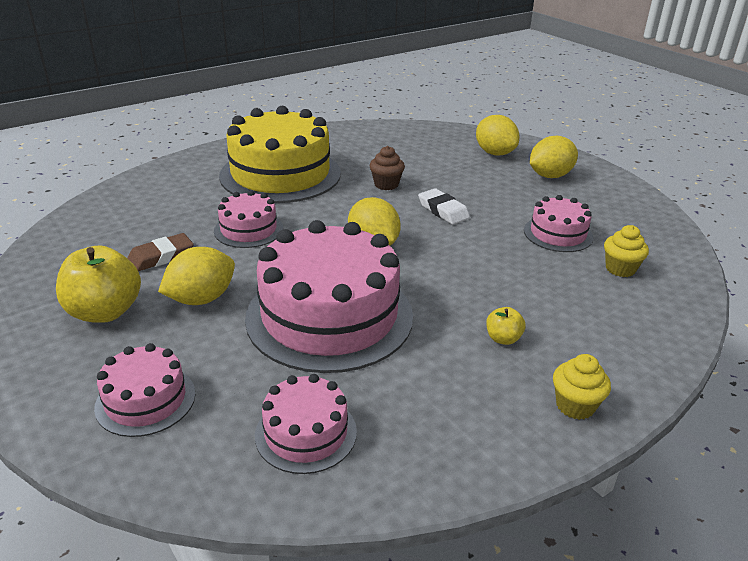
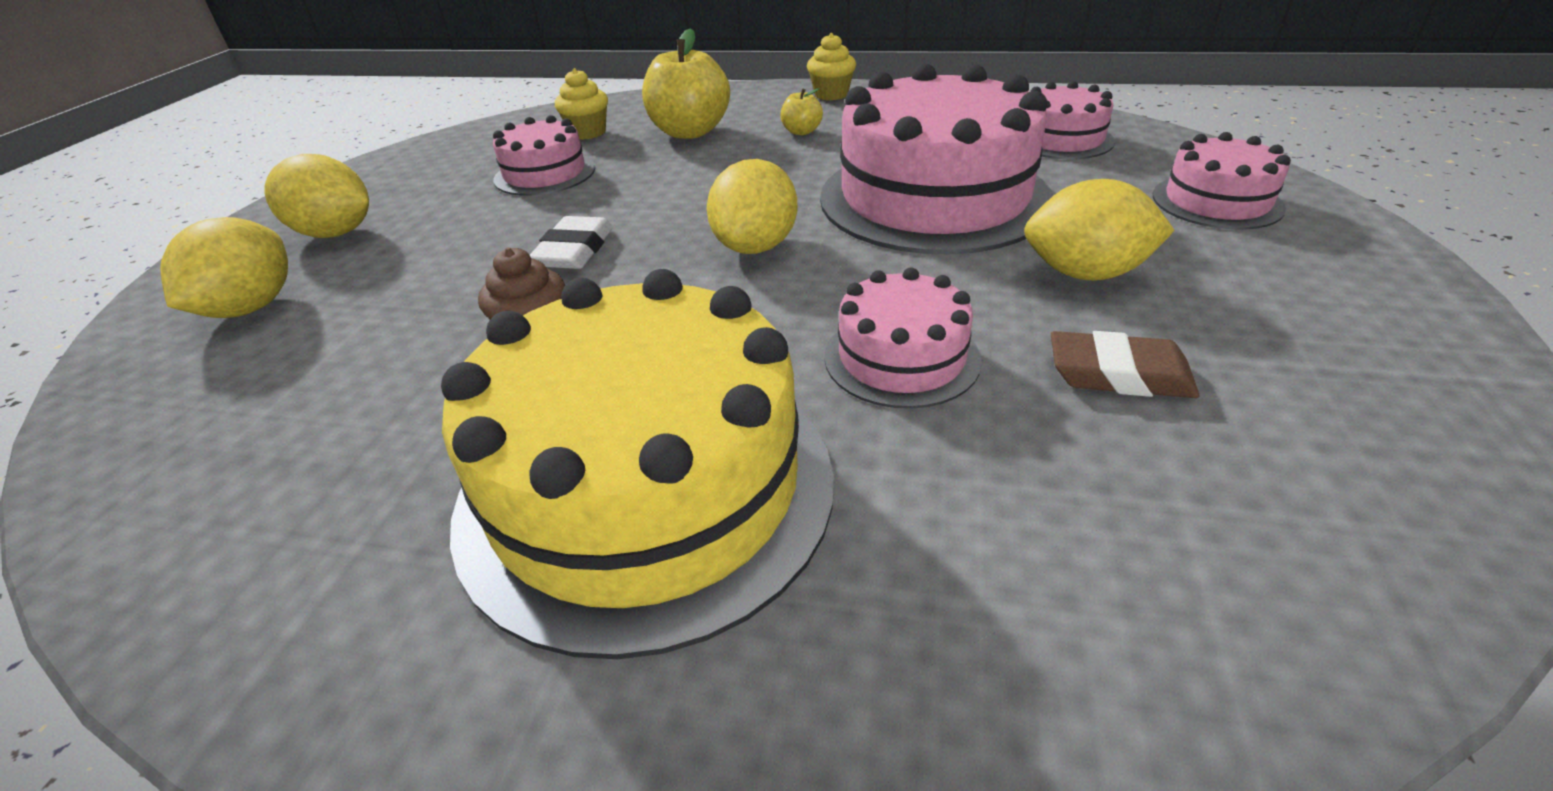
camera: 130 degrees left, 5 degrees up
yellow apple [56,245,141,323] -> yellow apple moved to [642,29,730,139]

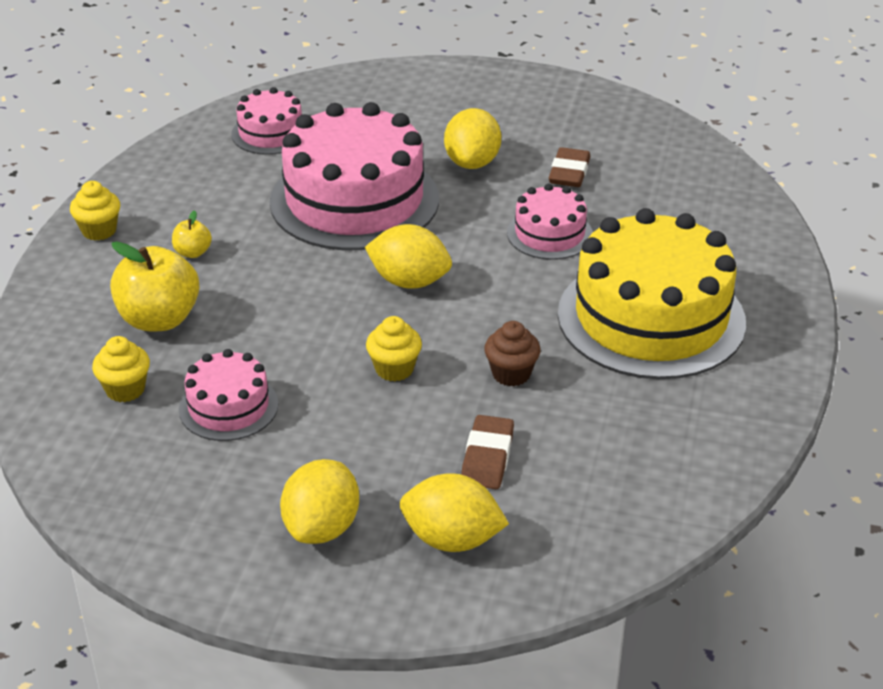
camera: 90 degrees left, 0 degrees up
white eraser [530,216,613,269] -> yellow cupcake [366,316,422,381]
pink cake [1153,132,1291,230] -> none
none -> brown eraser [461,415,514,489]

